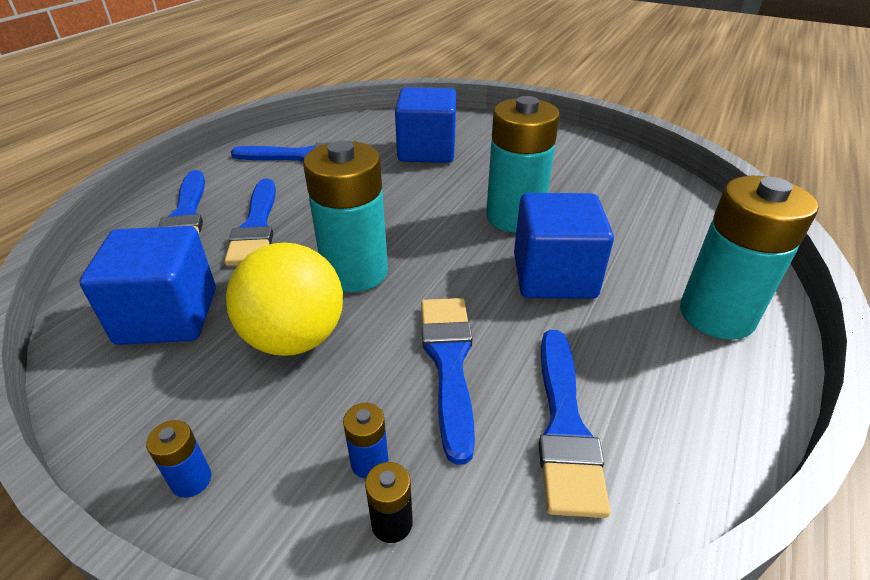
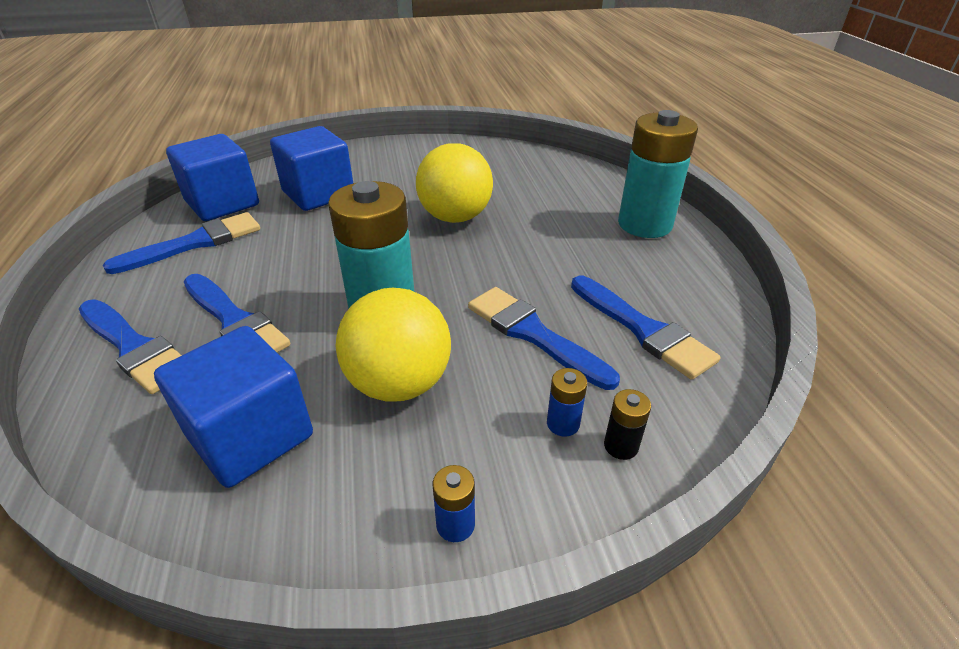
camera: 40 degrees left, 0 degrees up
turquoise battery [486,96,560,233] -> yellow ball [416,143,493,223]
blue cube [514,193,614,299] -> blue cube moved to [166,134,259,221]

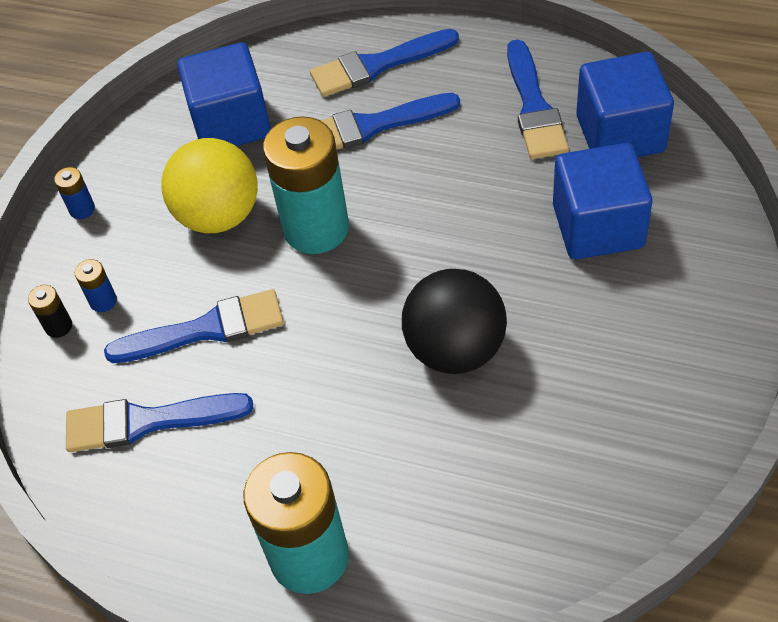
camera: 125 degrees right, 15 degrees up
yellow ball [416,143,493,223] -> black ball [402,269,507,374]

